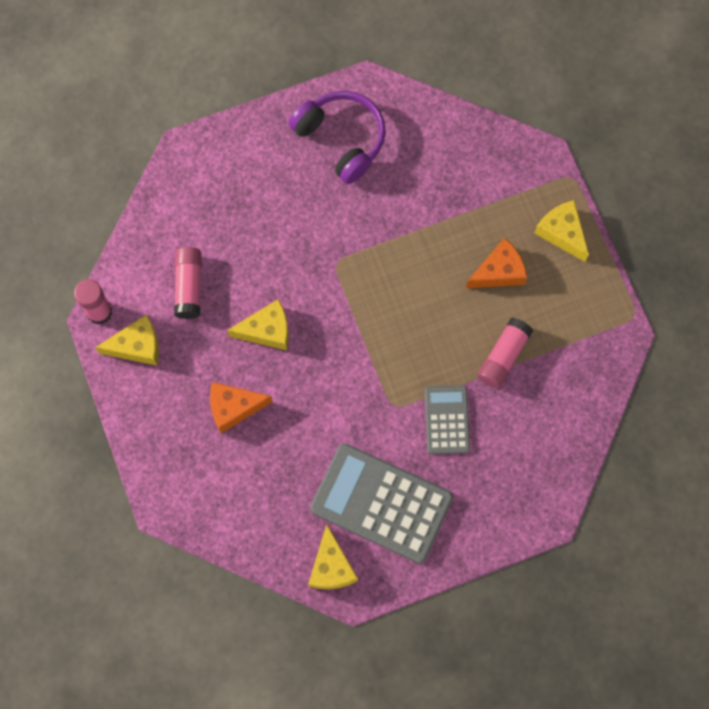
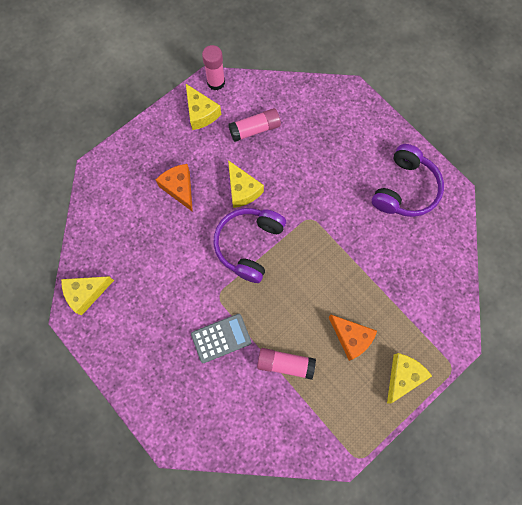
camera: 70 degrees right, 0 degrees up
grey calculator [310,443,453,563] -> none
none -> purple headphones [213,208,286,283]

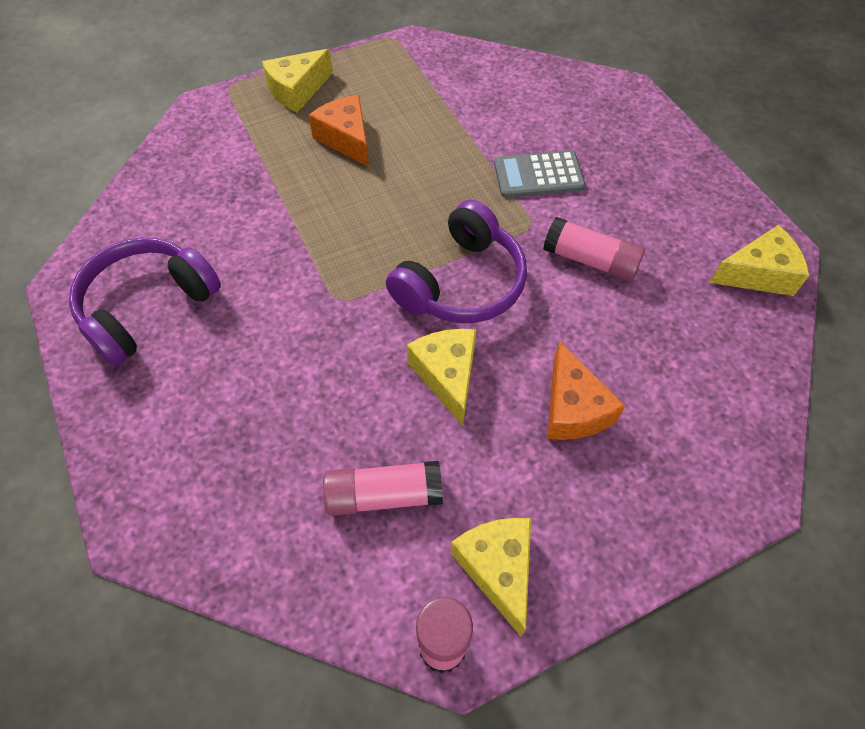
camera: 165 degrees left, 15 degrees down
pink glue stick [257,348,316,380] -> pink glue stick moved to [543,217,645,282]

